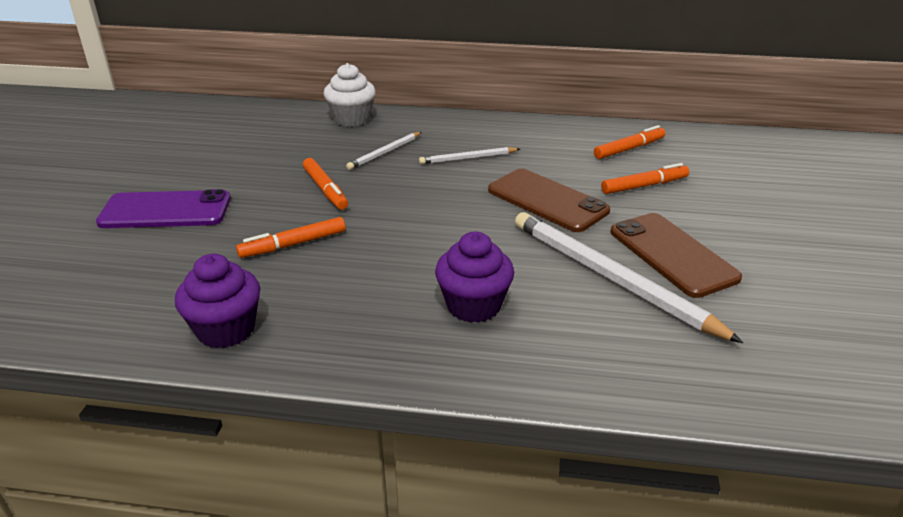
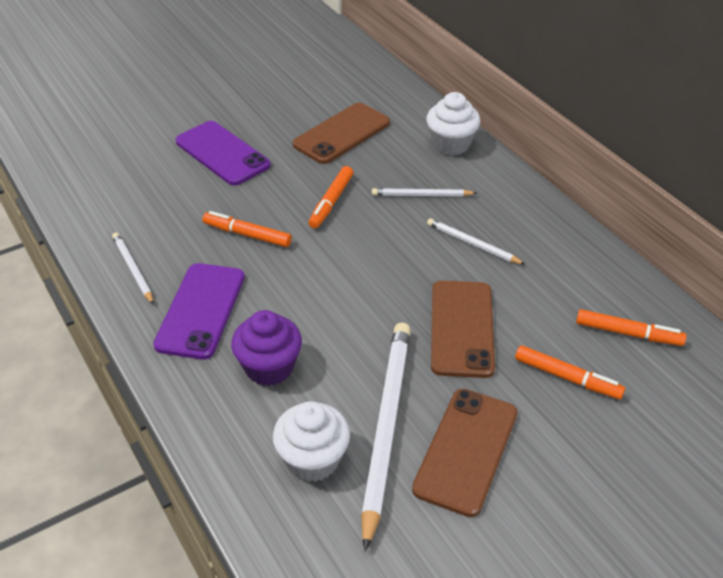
camera: 50 degrees right, 10 degrees up
purple cupcake [175,254,260,349] -> white pencil [112,232,154,305]
none -> purple phone [153,263,245,359]
none -> white cupcake [273,401,350,482]
none -> brown phone [292,103,390,164]

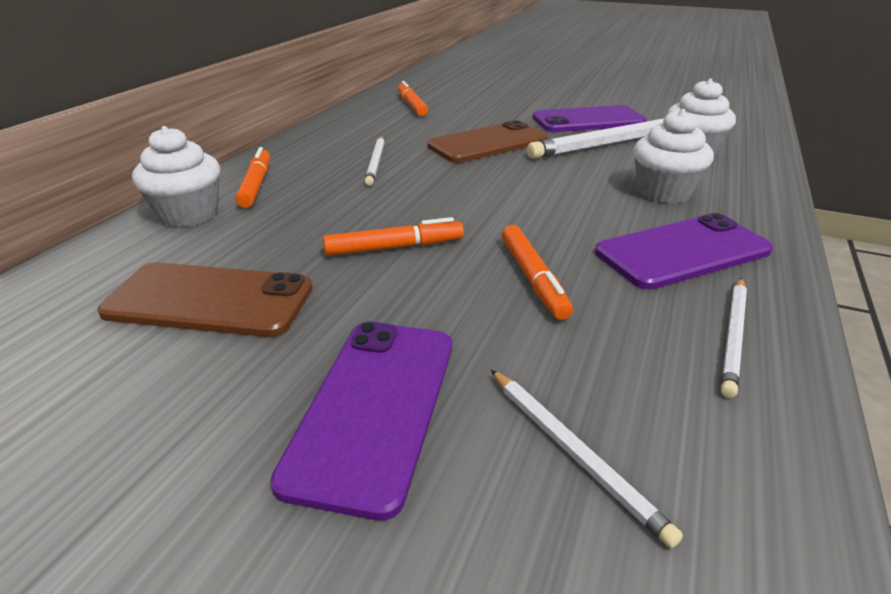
camera: 125 degrees left, 10 degrees down
purple cupcake [231,310,302,386] -> white cupcake [633,109,714,204]
white pencil [372,188,477,197] -> white pencil moved to [491,370,683,548]
brown phone [412,389,518,517] -> purple phone [533,105,647,132]
orange marker [515,345,625,399] -> orange marker moved to [235,147,270,208]

